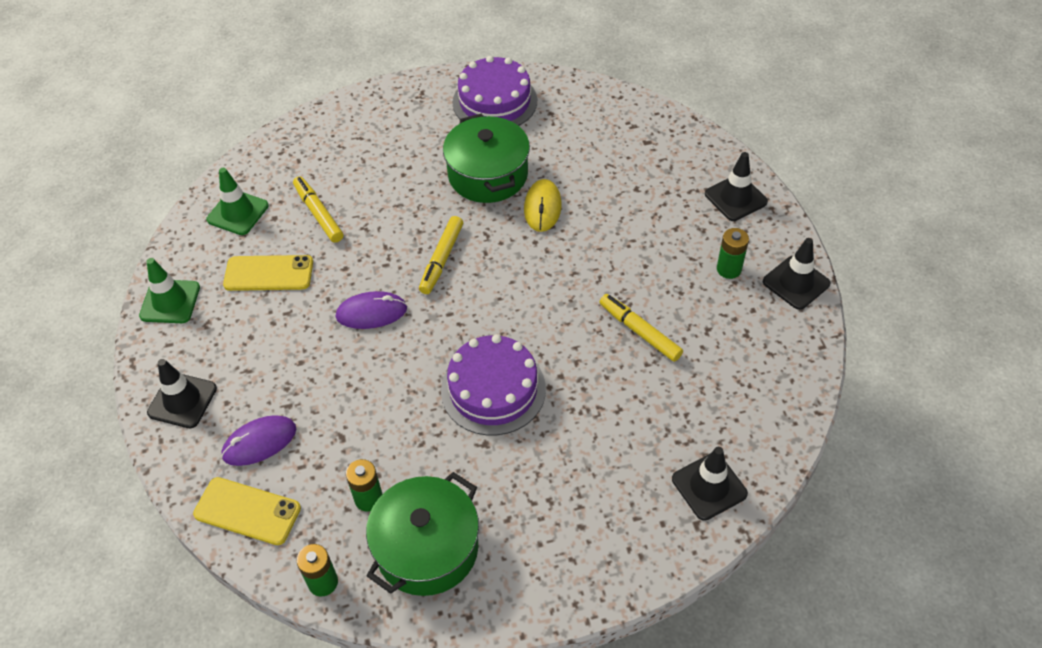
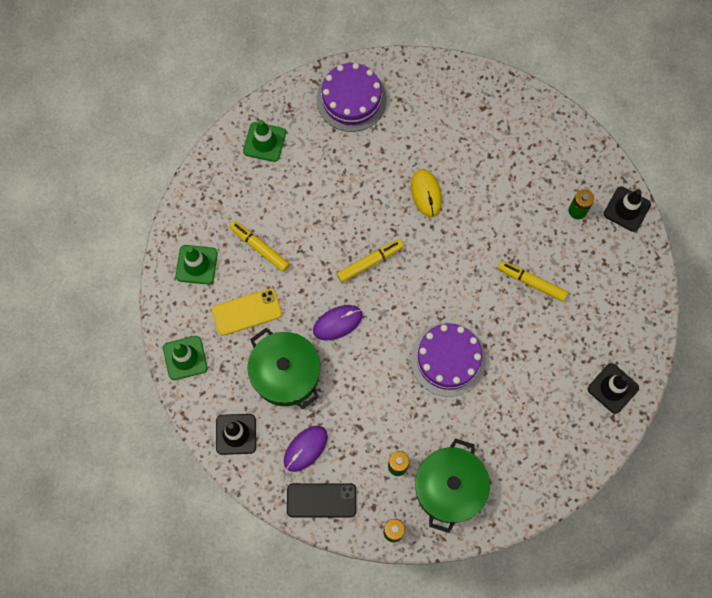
camera: 20 degrees left, 20 degrees up
yellow phone [193,477,301,545] -> black phone [287,483,356,518]
yellow marker [419,216,463,294] -> yellow marker turned 120 degrees counterclockwise [337,239,404,282]
green pot [443,113,530,203] -> green pot moved to [248,328,320,409]
black traffic cone [705,152,768,221] -> none
none -> green traffic cone [243,120,286,162]

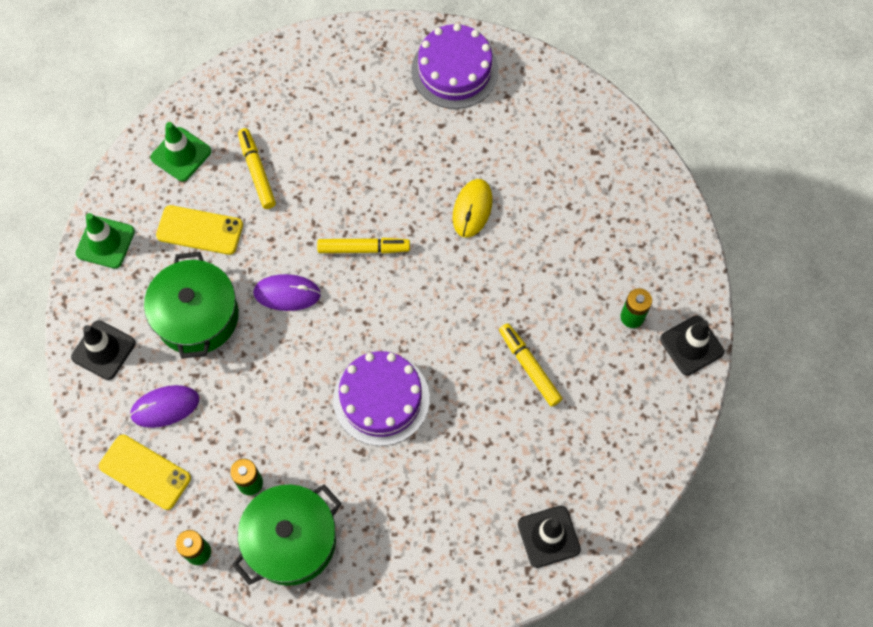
camera: 30 degrees right, 5 degrees down
green traffic cone [243,120,286,162] -> none
black phone [287,483,356,518] -> yellow phone [99,435,191,510]

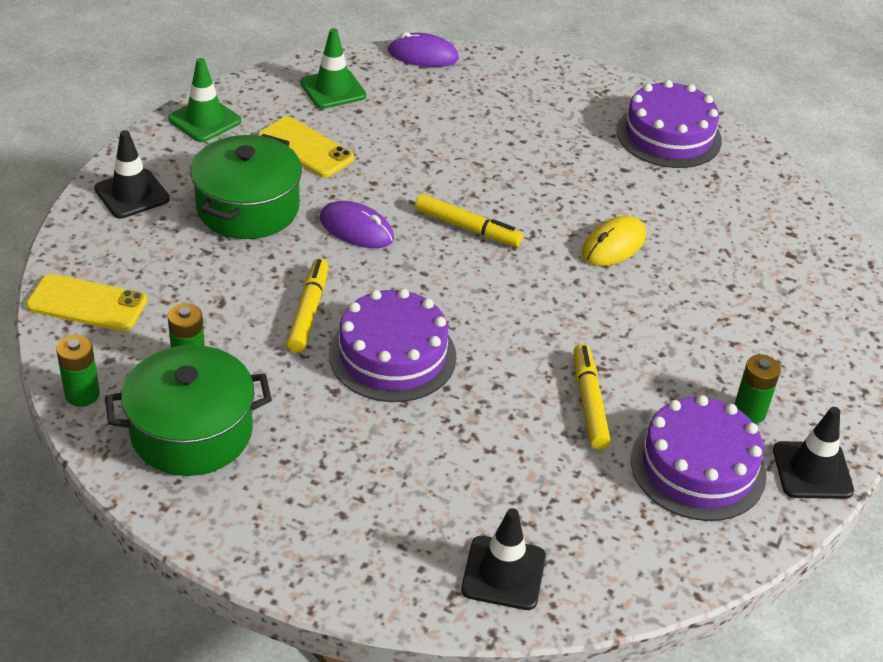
camera: 25 degrees right, 25 degrees down
yellow phone [99,435,191,510] -> yellow phone turned 45 degrees counterclockwise [26,274,147,331]
purple mouse [130,385,199,428] -> purple mouse moved to [388,32,459,67]
yellow marker [238,128,276,209] -> yellow marker moved to [286,258,328,352]
none -> purple cake [631,395,767,521]

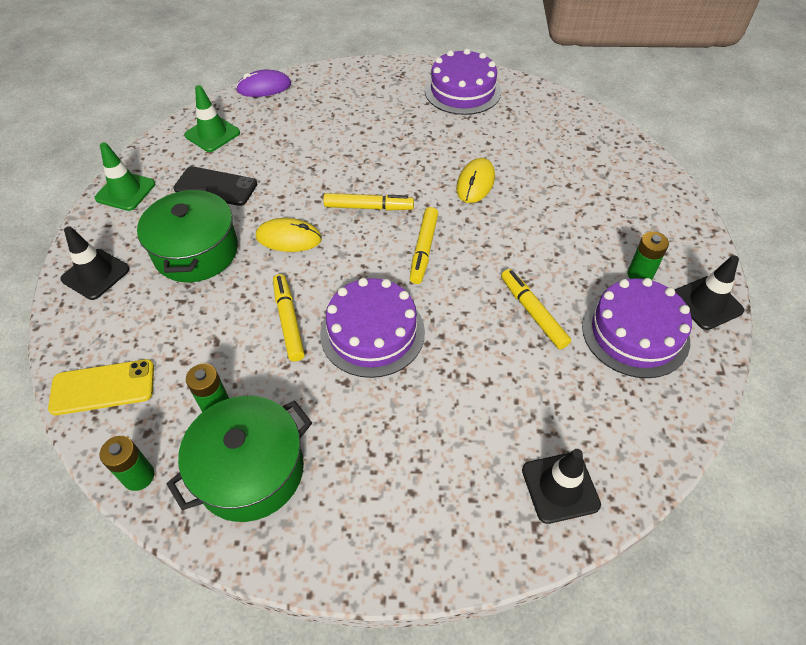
camera: 20 degrees left, 10 degrees up
yellow phone [258,116,354,177] -> black phone [173,166,257,206]
purple mouse [320,201,394,248] -> yellow mouse [256,218,322,252]
none -> yellow marker [410,207,438,284]

